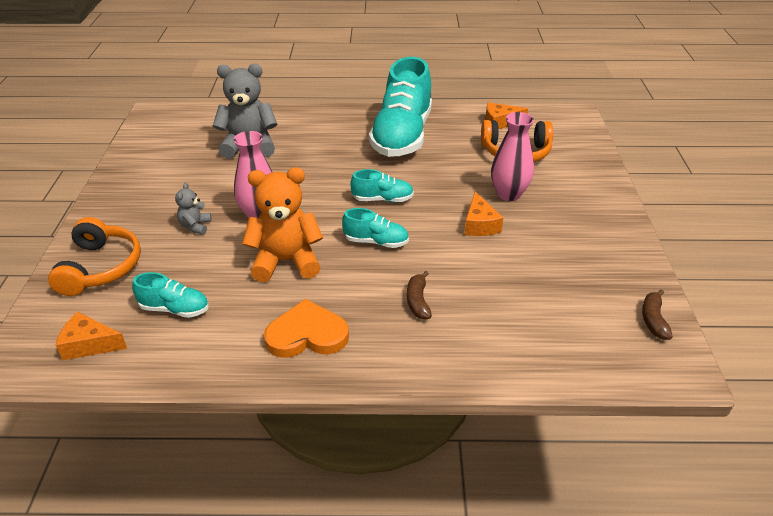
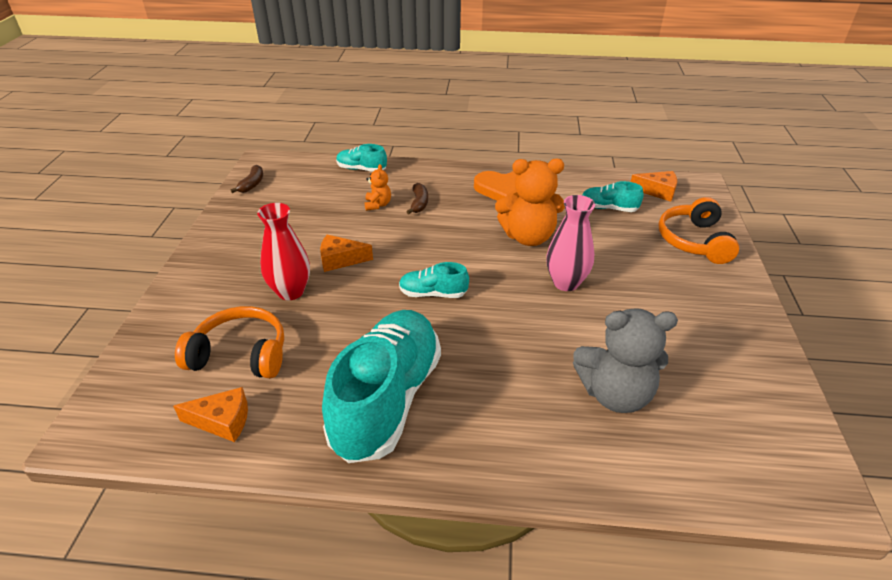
camera: 175 degrees left, 0 degrees up
grey teddy bear [175,182,212,235] -> none
turquoise shoe [342,208,409,248] -> turquoise shoe moved to [336,144,387,172]
orange cheese [464,192,503,236] -> orange cheese turned 90 degrees counterclockwise [320,235,373,272]
pink vase [491,112,534,201] -> red vase [257,203,310,300]
none -> orange teddy bear [365,164,391,211]

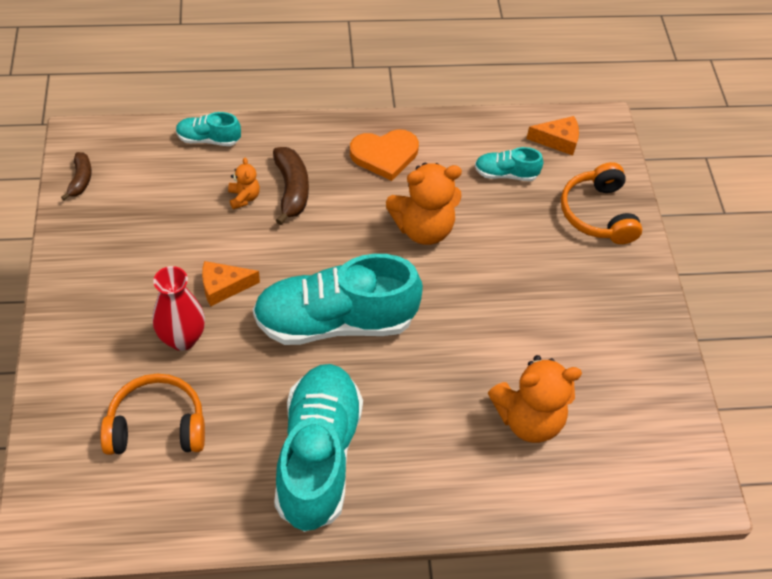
camera: 15 degrees left, 15 degrees up
orange cheese [173,387,248,442] -> none
turquoise shoe [399,262,469,298] -> turquoise shoe [253,254,423,345], size x2.23
brown banana [406,183,428,214] -> brown banana [273,147,309,225], size x1.59
pink vase [546,195,595,291] -> none
grey teddy bear [573,308,678,413] -> orange teddy bear [488,355,582,443]

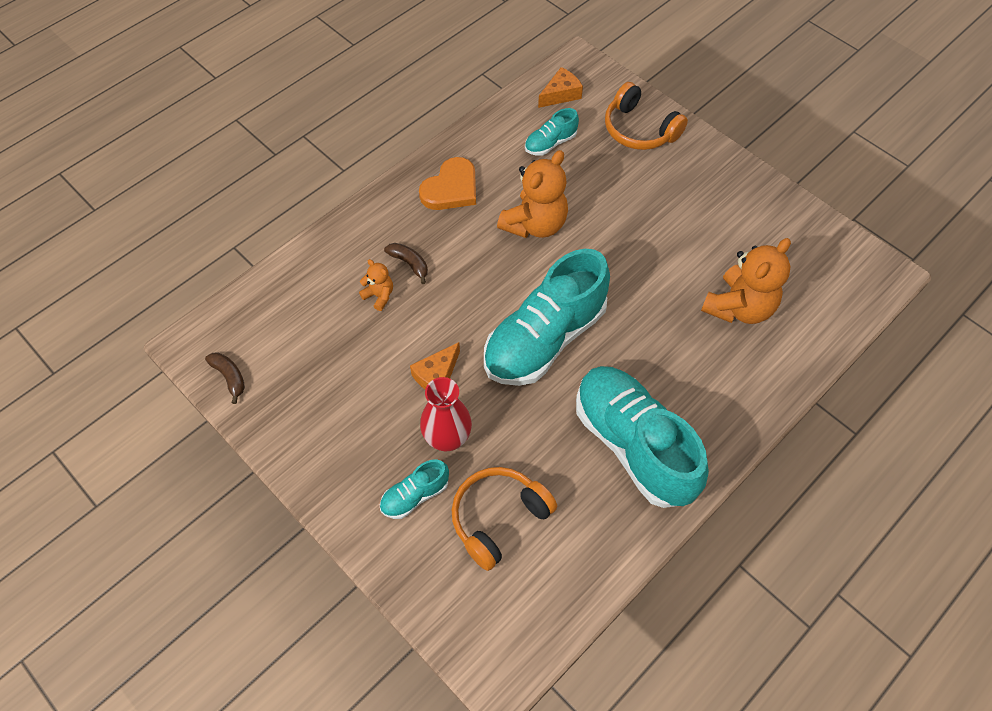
camera: 35 degrees left, 5 degrees up
turquoise shoe [176,112,241,146] -> turquoise shoe moved to [380,460,449,519]
brown banana [273,147,309,225] -> brown banana [384,243,428,284], size x0.63

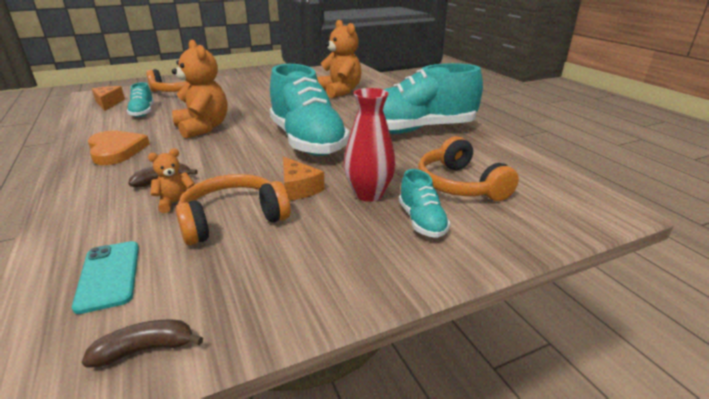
camera: 70 degrees left, 30 degrees down
none -> turquoise phone [72,241,139,314]
none -> orange headphones [175,174,291,245]

